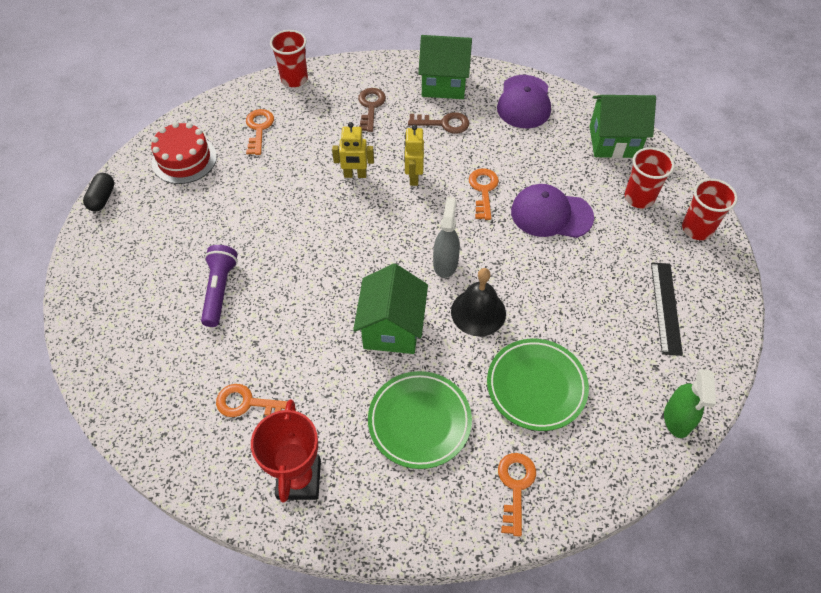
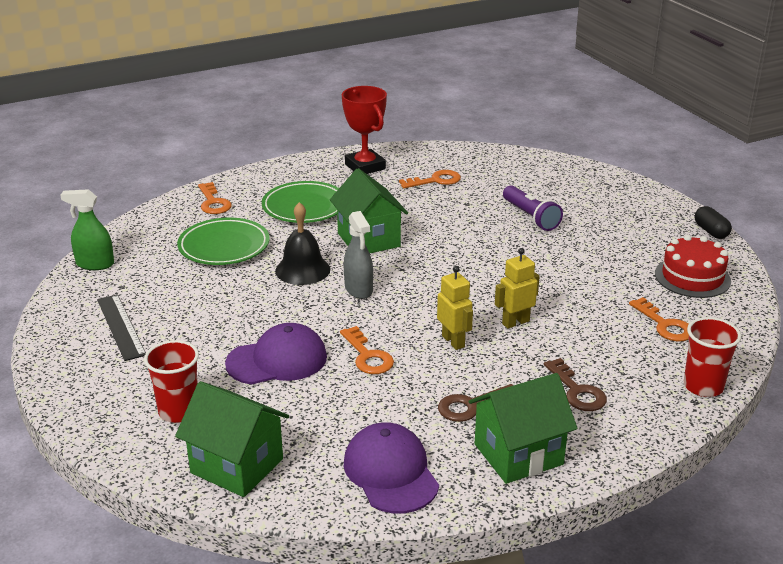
camera: 150 degrees right, 25 degrees down
green house [589,95,656,158] -> green house turned 60 degrees clockwise [175,381,289,497]
green spray bottle [664,369,716,438] -> green spray bottle turned 60 degrees counterclockwise [60,189,114,270]
red cup [682,178,738,240] -> none

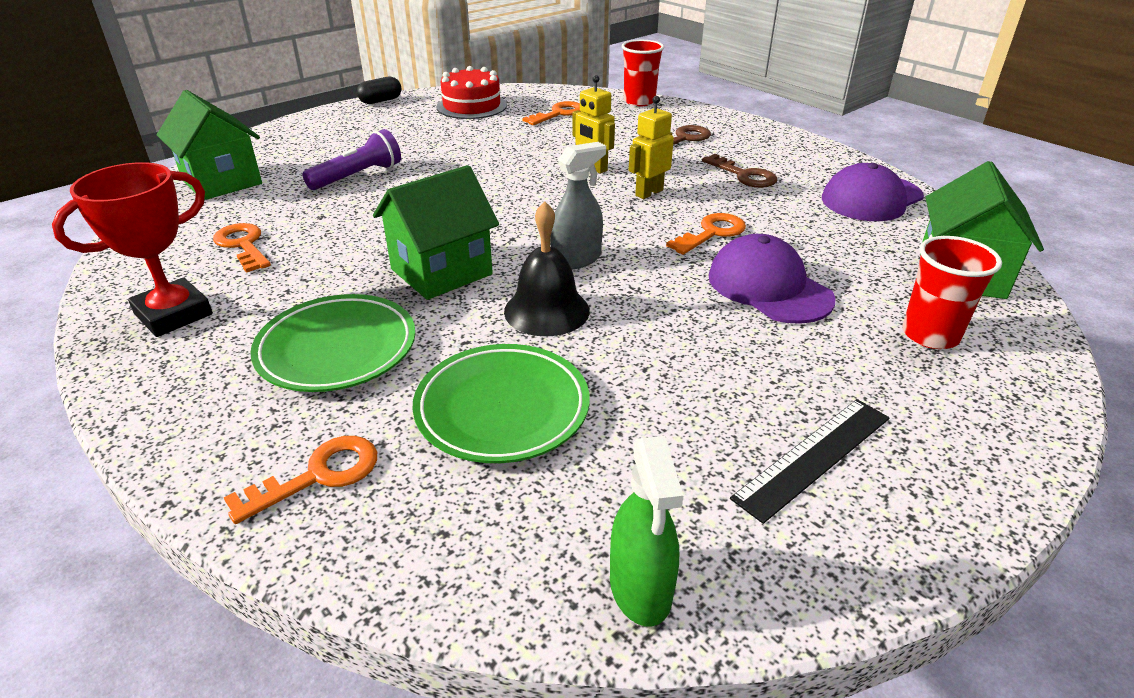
camera: 105 degrees left, 5 degrees up
green house [468,373,577,484] -> green house moved to [157,90,262,200]

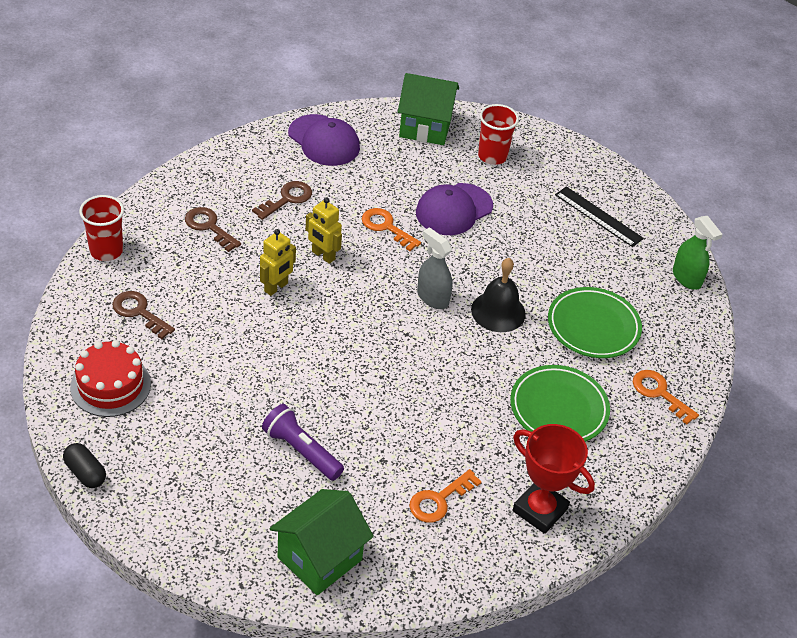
camera: 100 degrees left, 10 degrees up
green house [373,165,499,300] -> none
orange key [522,101,580,125] -> brown key [112,291,175,339]
green spray bottle [610,436,683,627] -> green spray bottle turned 75 degrees clockwise [673,216,723,290]

